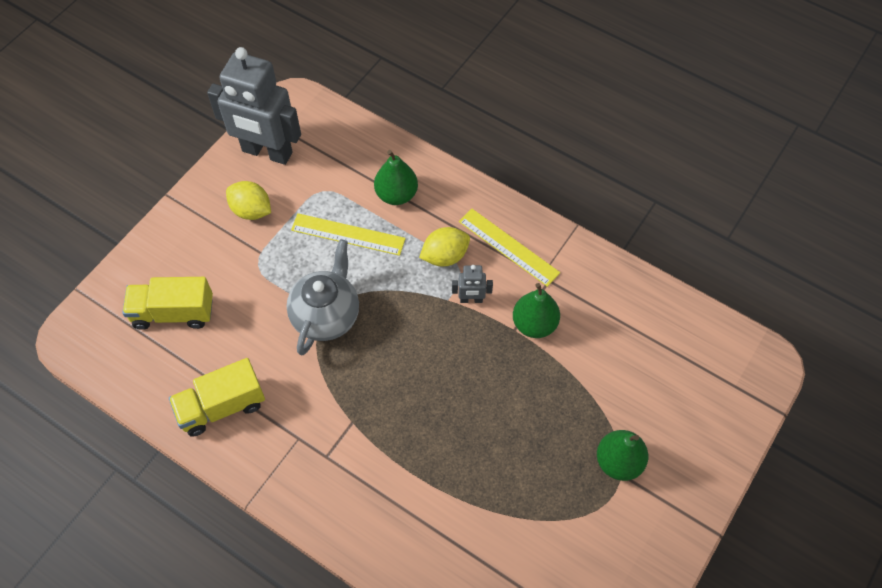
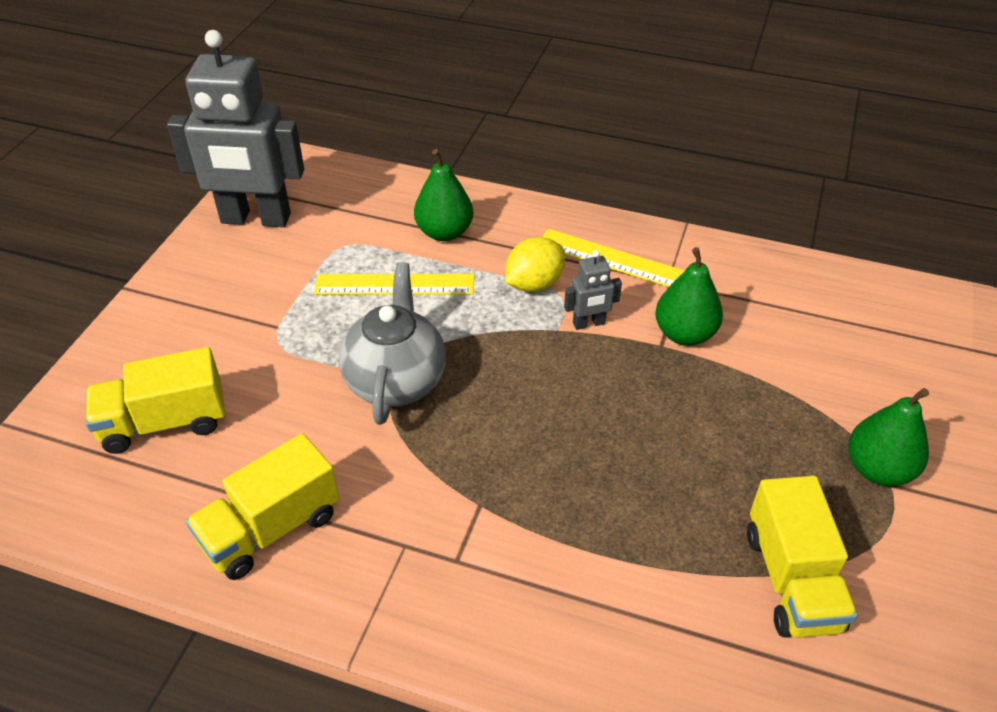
camera: 15 degrees left, 15 degrees down
yellow lemon [226,181,271,220] -> none
none -> yellow truck [747,476,858,638]

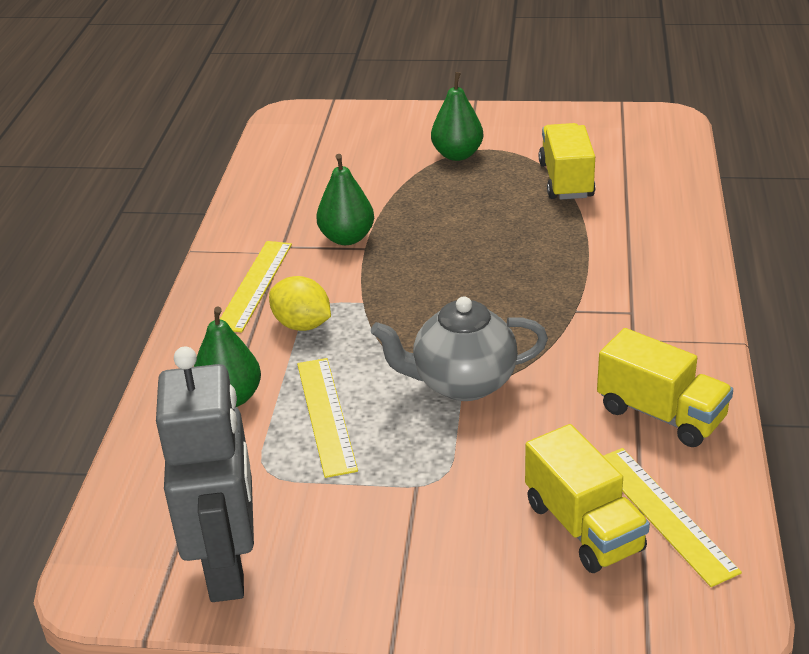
camera: 100 degrees left, 10 degrees down
grey robot [564,250,622,330] -> none
yellow truck [747,476,858,638] -> yellow truck turned 75 degrees counterclockwise [539,123,596,200]
none -> yellow ruler [604,448,742,587]

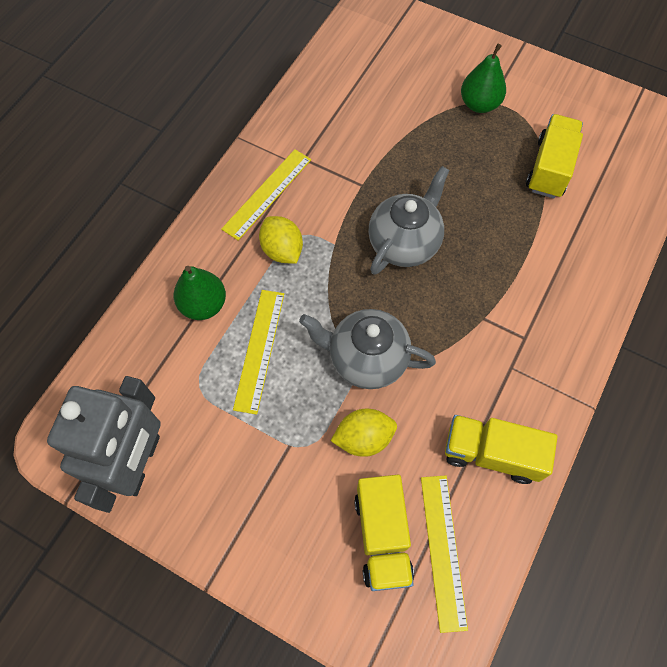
camera: 20 degrees right, 30 degrees up
green pear [316,154,374,245] -> none
yellow truck [597,328,733,447] -> yellow truck turned 135 degrees clockwise [445,415,557,484]
none -> yellow lemon [331,409,397,457]
none -> grey teapot [368,166,449,275]

